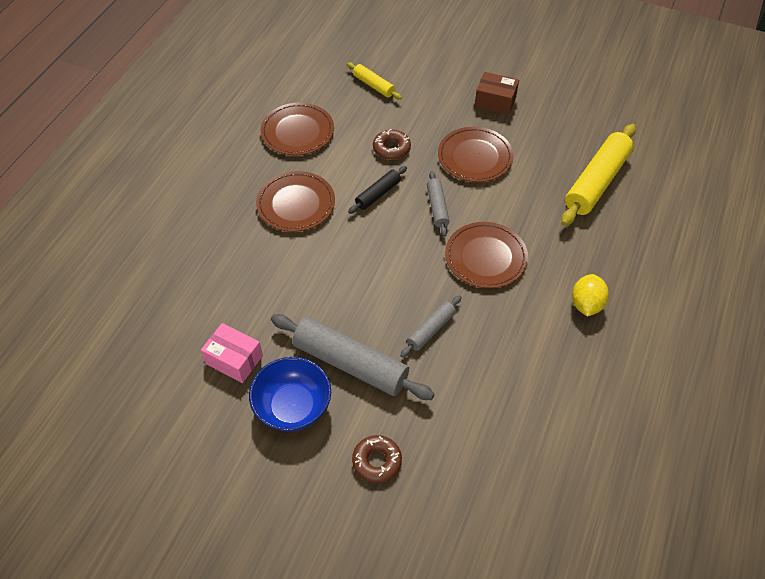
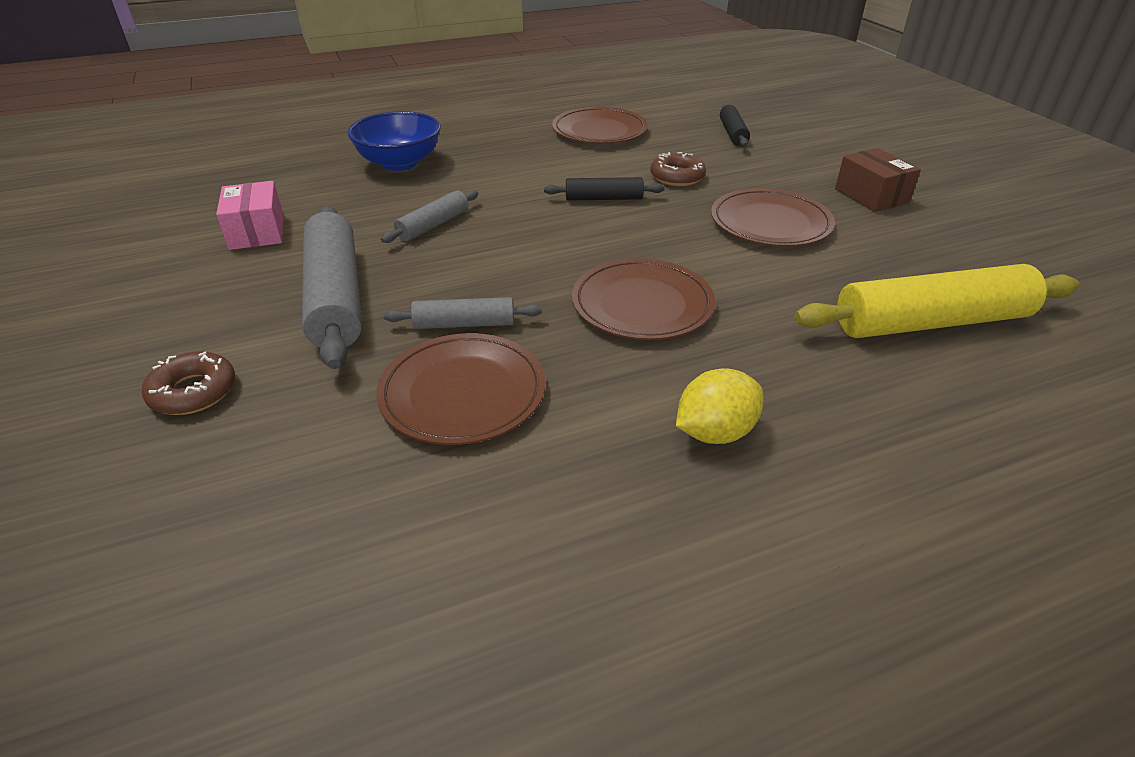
camera: 45 degrees right, 15 degrees down
blue bowl [249,357,331,432] -> blue bowl moved to [347,111,441,171]
brown plate [256,171,335,232] -> brown plate moved to [376,333,545,445]
yellow rolling pin [347,62,402,100] -> black rolling pin [720,105,750,147]
grey rolling pin [427,171,450,236] -> grey rolling pin moved to [381,190,478,243]

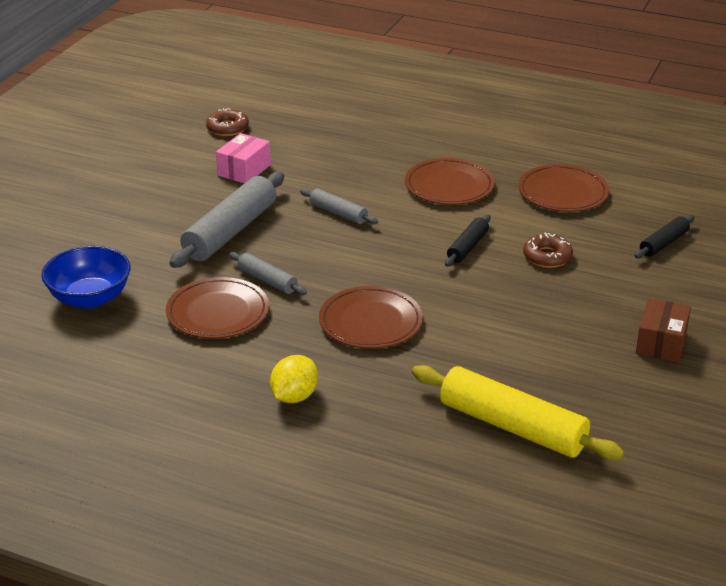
camera: 45 degrees right, 5 degrees down
brown donut [142,351,235,415] -> brown donut moved to [206,108,249,136]
blue bowl [347,111,441,171] -> blue bowl moved to [41,246,131,309]
grey rolling pin [381,190,478,243] -> grey rolling pin turned 45 degrees clockwise [300,189,378,224]
black rolling pin [544,177,665,200] -> black rolling pin turned 75 degrees clockwise [445,215,491,267]
yellow lemon [676,368,763,444] -> yellow lemon turned 75 degrees counterclockwise [270,355,318,403]
brown plate [711,188,835,247] -> brown plate moved to [405,158,494,205]

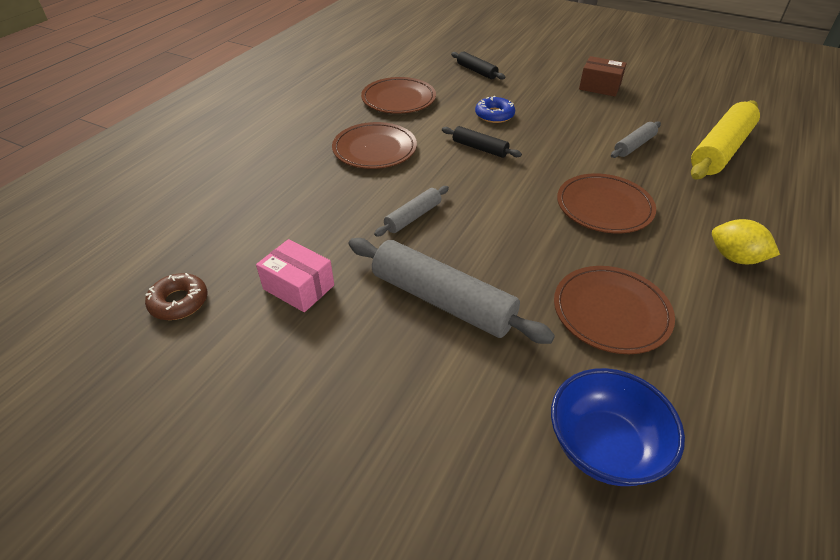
camera: 85 degrees left, 10 degrees up
grey rolling pin [229,252,307,295] -> grey rolling pin moved to [611,121,661,158]
brown donut [523,232,573,268] -> blue donut [475,96,515,123]

